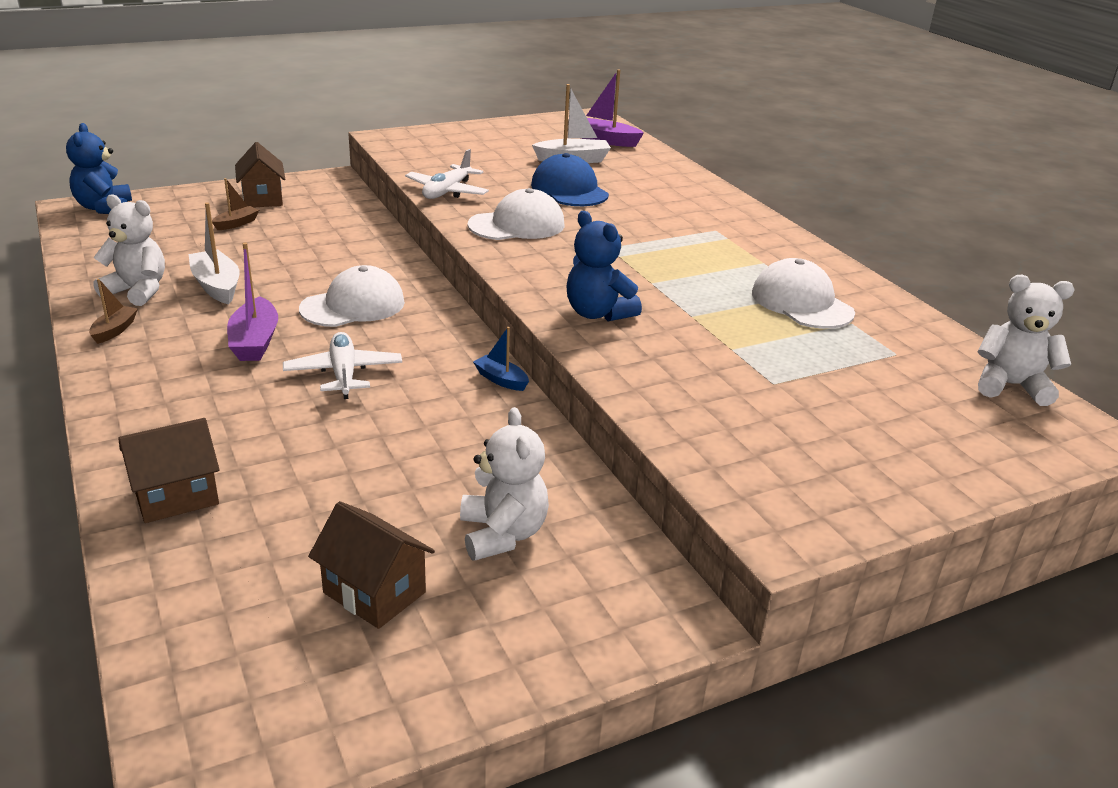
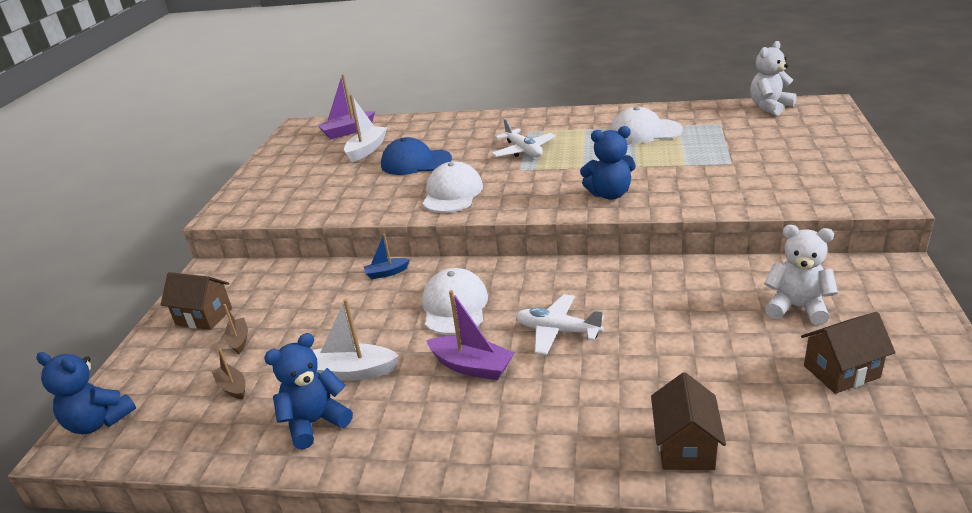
camera: 50 degrees left, 0 degrees up
brown boat [89,279,138,344] -> brown boat moved to [212,348,245,399]
white teddy bear [93,194,165,306] -> blue teddy bear [264,333,353,450]
white plane [405,149,489,199] -> white plane moved to [491,118,556,157]
blue boat [473,327,529,391] -> blue boat moved to [364,233,410,279]

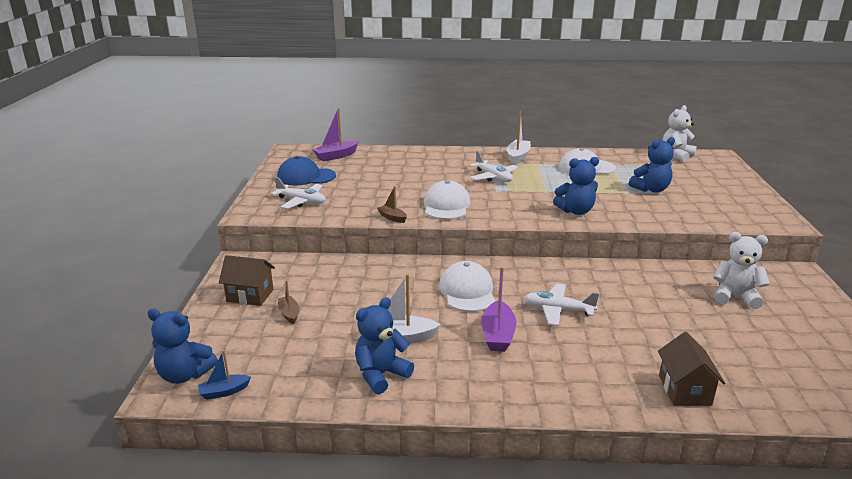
camera: 10 degrees left, 5 degrees down
brown boat [212,348,245,399] -> brown boat moved to [377,186,407,223]
white boat [344,95,387,162] -> white boat moved to [507,112,531,165]
blue boat [364,233,410,279] -> blue boat moved to [198,350,251,400]
blue cap [381,137,452,175] -> blue cap moved to [277,156,336,186]
purple boat [426,290,514,380] -> purple boat turned 75 degrees clockwise [481,267,516,352]
brown house [801,312,895,394] -> none
none -> white plane [271,177,325,209]
none -> blue teddy bear [629,137,675,193]

